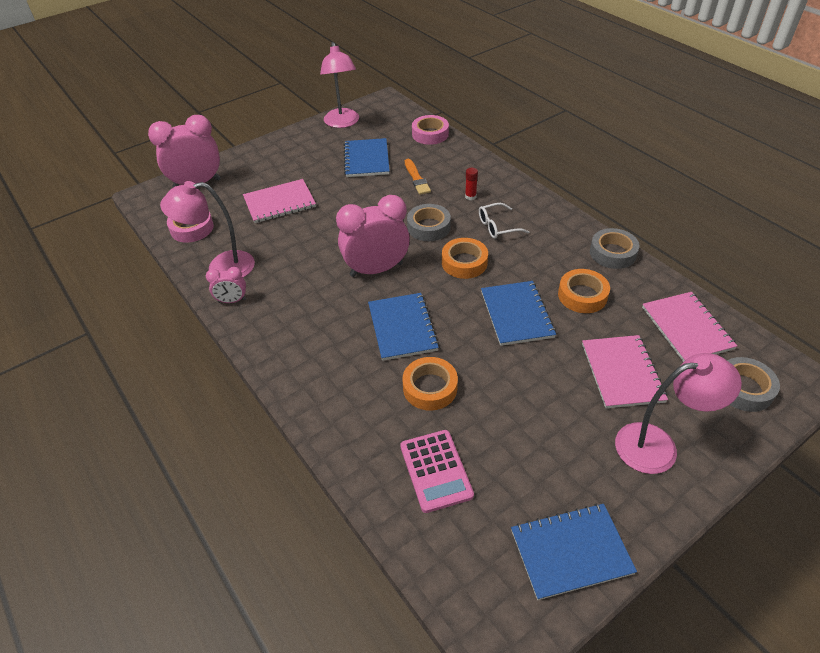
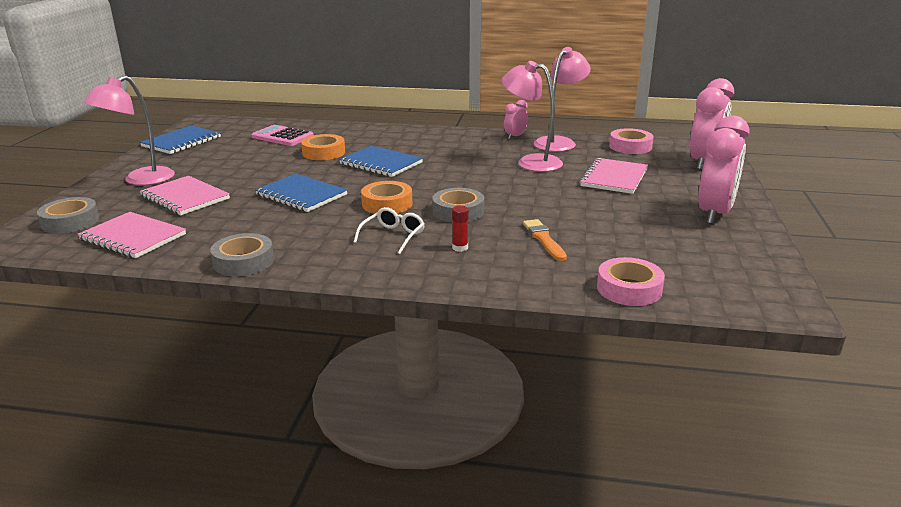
camera: 135 degrees right, 20 degrees down
pink lamp [320,42,359,128] -> pink lamp moved to [502,61,563,172]
pink clock [336,195,410,277] -> pink clock moved to [698,115,749,224]
blue notebook [344,138,390,177] -> none
orange brush [405,159,431,195] -> orange brush turned 45 degrees clockwise [523,219,567,261]
orange tape [558,269,610,313] -> none

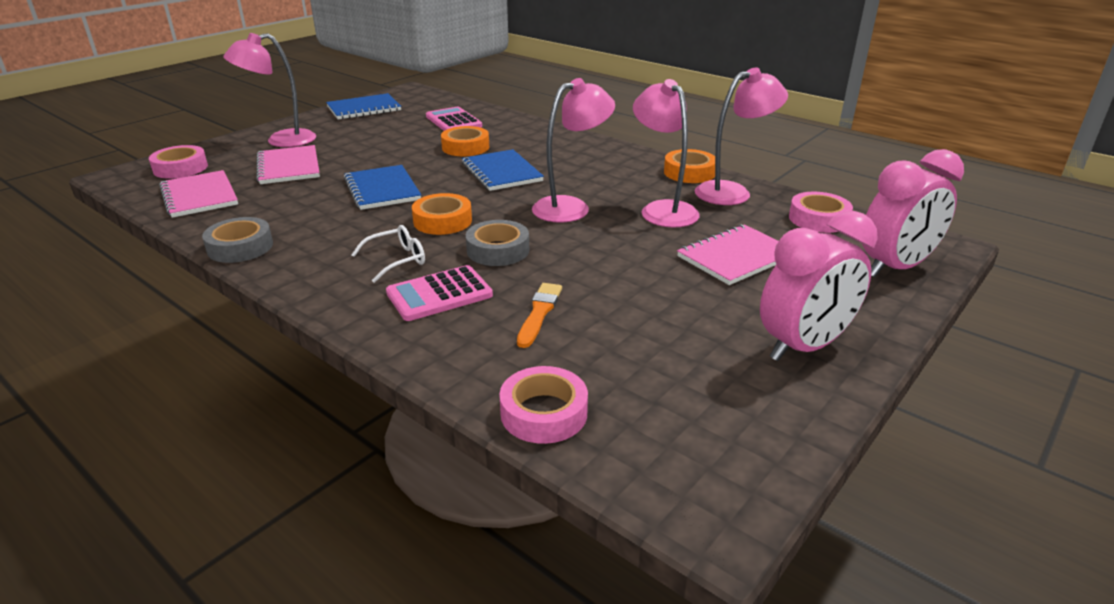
camera: 30 degrees right, 5 degrees up
grey tape [37,197,99,234] -> pink tape [149,145,208,179]
red glue stick [452,206,469,252] -> pink calculator [386,265,493,321]
pink clock [504,100,528,139] -> orange tape [664,149,715,183]
none -> pink lamp [532,78,615,223]

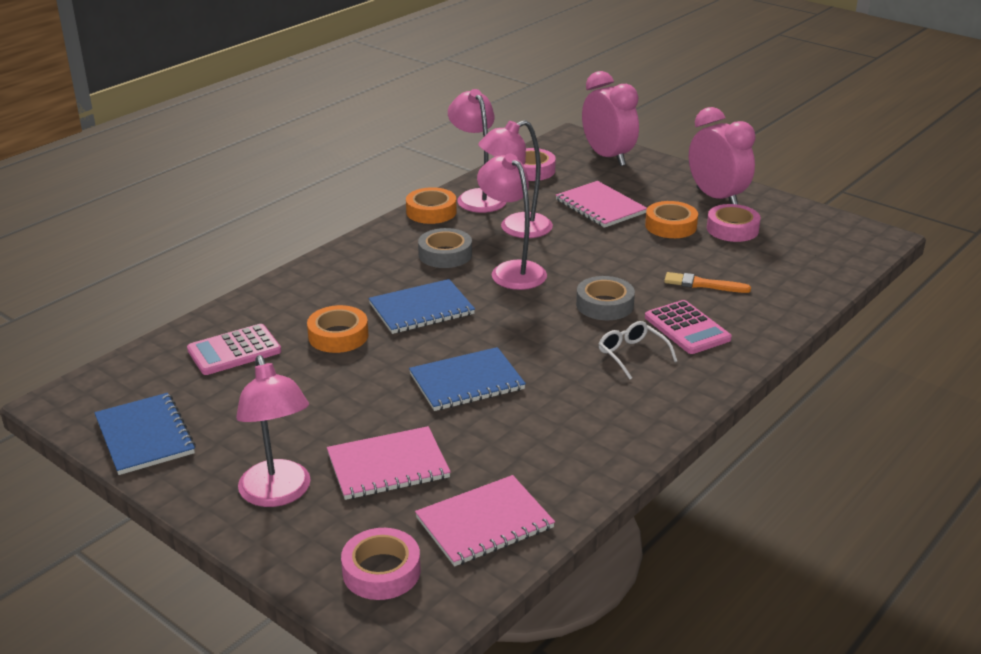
camera: 90 degrees left, 0 degrees up
grey tape [202,217,273,263] -> grey tape moved to [418,228,472,268]
orange tape [412,193,472,235] -> orange tape moved to [645,201,698,238]
pink tape [499,366,588,444] -> pink tape moved to [707,204,761,242]

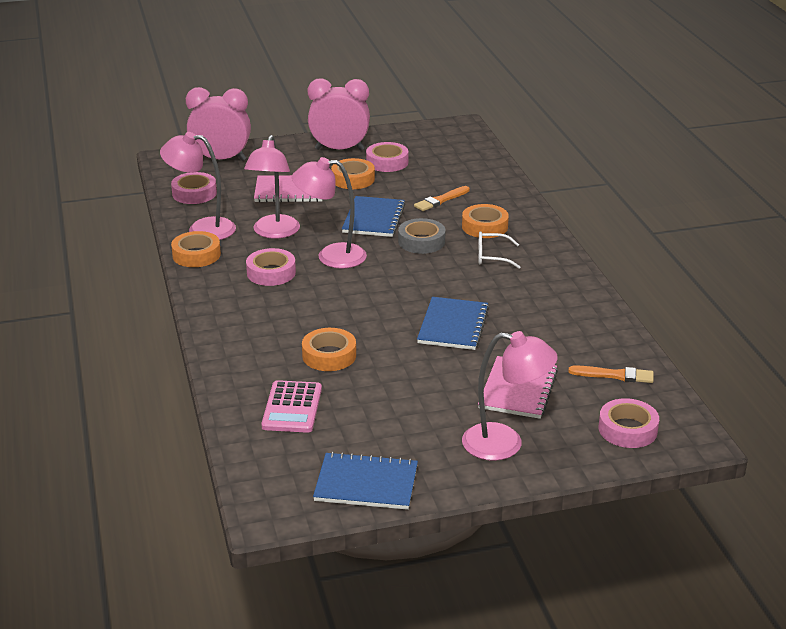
camera: 55 degrees left, 0 degrees up
blue notebook [368,279,475,334] -> blue notebook moved to [342,196,406,237]
pink notebook [415,475,555,566] -> orange brush [568,365,654,383]
grey tape [418,228,472,268] -> pink tape [246,248,296,286]
pink calculator [645,300,732,354] -> orange tape [462,204,509,238]

